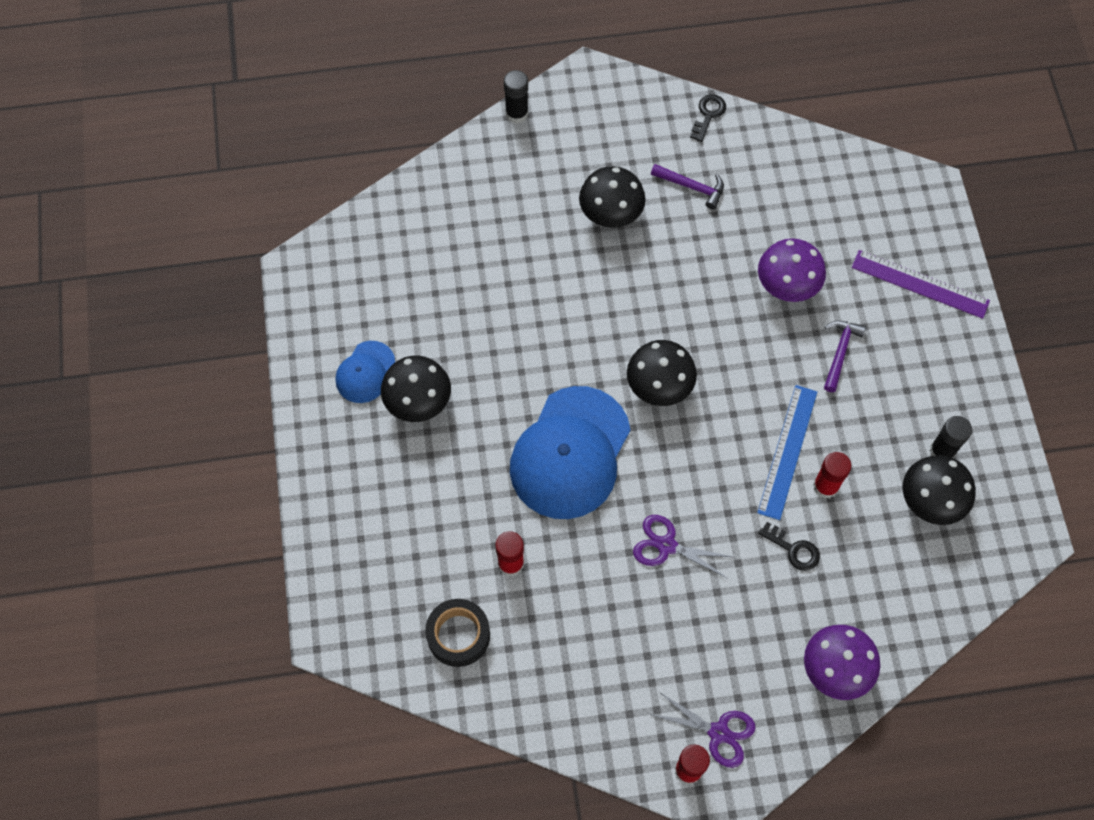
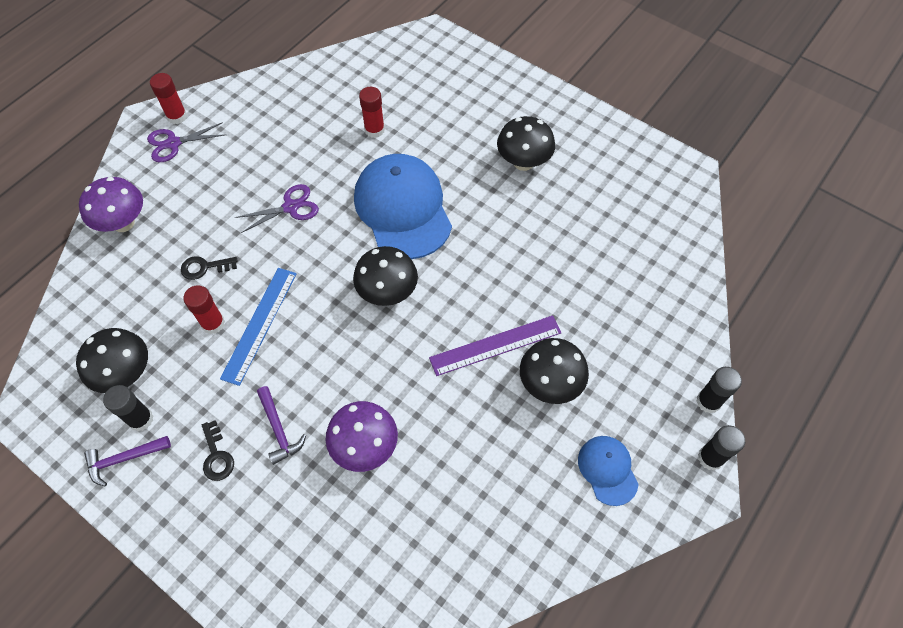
camera: 135 degrees right, 5 degrees down
blue cap [336,341,395,403] -> blue cap moved to [578,436,639,506]
black tape [425,599,490,667] -> none
purple hammer [651,164,724,209] -> purple hammer moved to [84,436,171,486]
black key [690,94,726,142] -> black key moved to [202,420,234,481]
blue ruler [757,385,817,520] -> blue ruler turned 45 degrees clockwise [220,268,297,386]
purple ruler [852,250,990,319] -> purple ruler moved to [429,315,561,376]
none -> black glue stick [698,425,745,470]

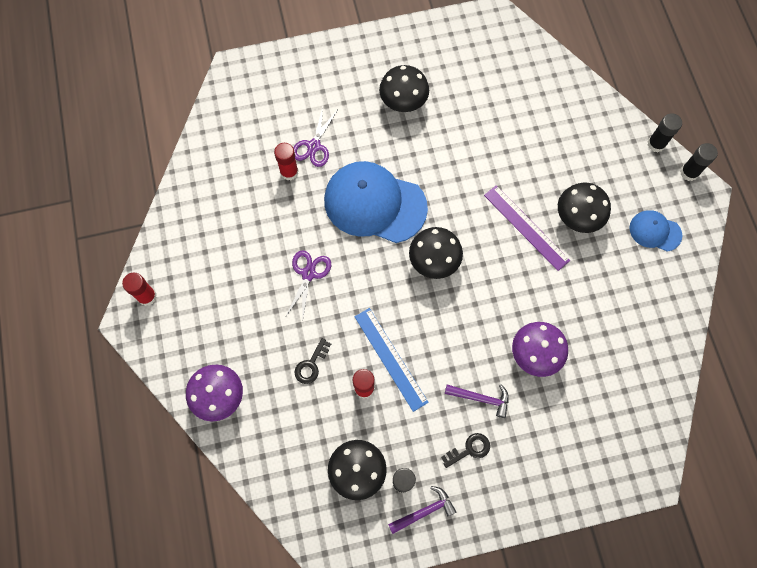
camera: 50 degrees left, 10 degrees up
purple hammer [84,436,171,486] -> purple hammer turned 135 degrees counterclockwise [388,486,456,534]
purple scissors [147,122,226,162] -> purple scissors moved to [293,107,337,167]
black key [202,420,234,481] -> black key turned 45 degrees counterclockwise [441,433,490,468]
purple ruler [429,315,561,376] -> purple ruler turned 60 degrees counterclockwise [484,185,570,271]

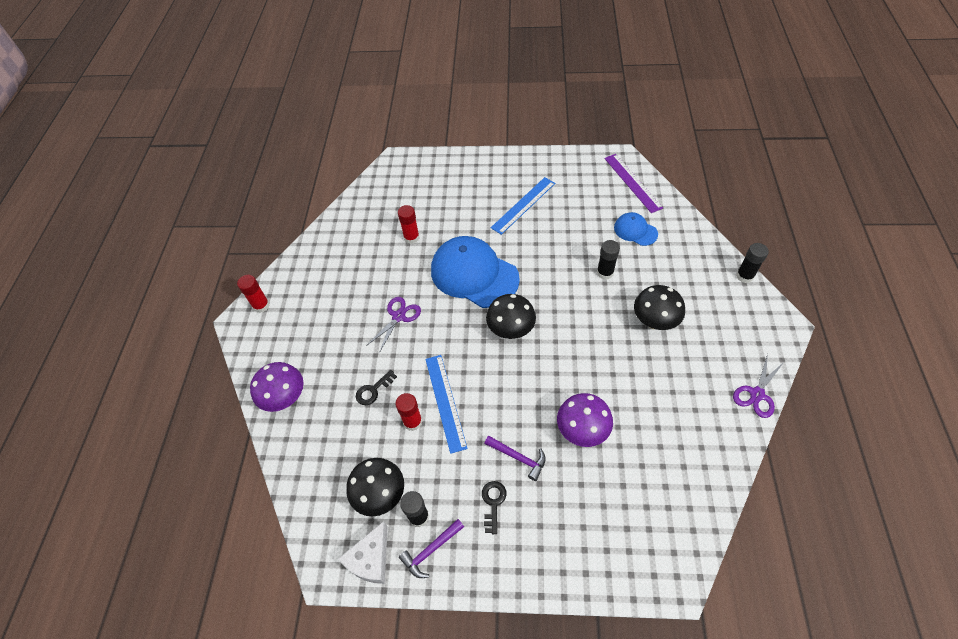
camera: 20 degrees right, 15 degrees down
purple scissors [293,107,337,167] -> purple scissors moved to [733,354,784,418]
black mushroom [379,65,429,112] -> blue ruler [491,177,555,235]
purple hammer [388,486,456,534] -> purple hammer turned 150 degrees clockwise [399,519,464,578]
black key [441,433,490,468] -> black key turned 75 degrees counterclockwise [482,481,506,534]
purple ruler [484,185,570,271] -> purple ruler moved to [604,154,663,213]
blue cap [629,210,682,252] -> blue cap moved to [614,212,658,246]
black glue stick [680,143,718,181] -> black glue stick moved to [597,240,620,280]
none -> white cheese [338,521,388,584]

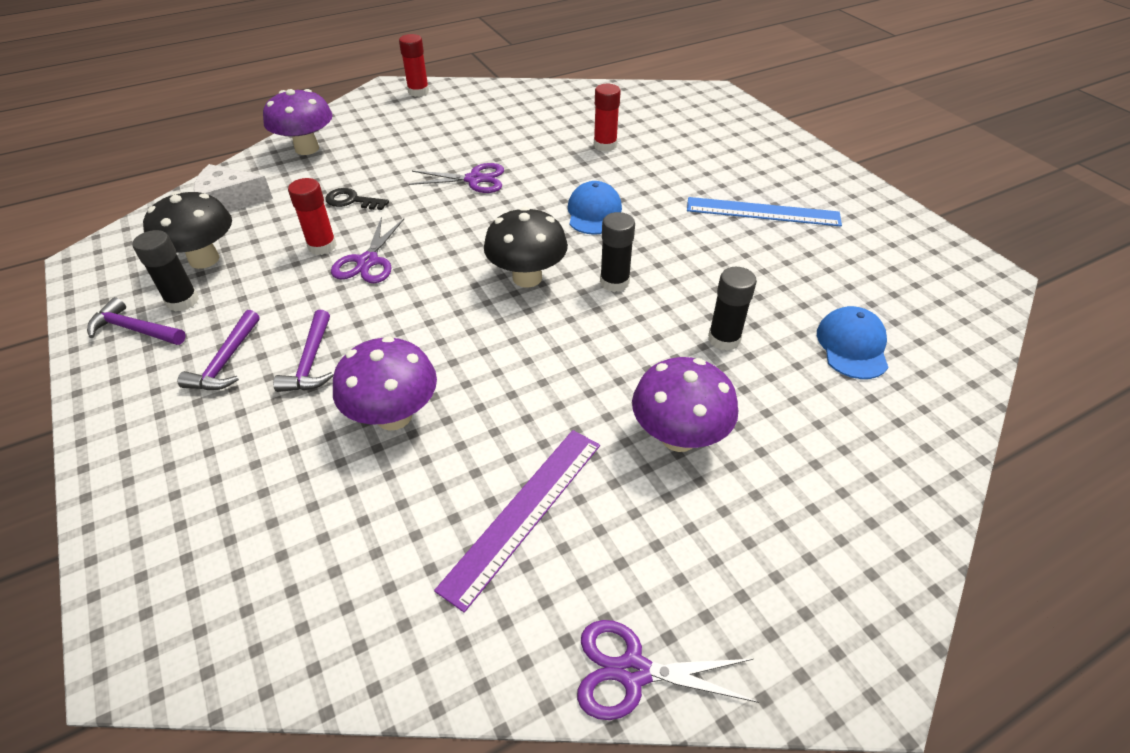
camera: 55 degrees right, 10 degrees down
white cheese [338,521,388,584] -> white cheese moved to [194,164,273,212]
blue ruler [425,355,468,454] -> purple scissors [331,217,404,283]
blue cap [431,236,520,308] -> blue cap [568,181,622,235], size x0.49
black key [482,481,506,534] -> purple hammer [177,310,260,390]
purple ruler [604,154,663,213] -> purple ruler moved to [434,430,600,613]
black mushroom [634,285,685,330] -> purple mushroom [632,357,738,452]
black glue stick [736,243,769,283] -> black glue stick moved to [600,212,635,292]

